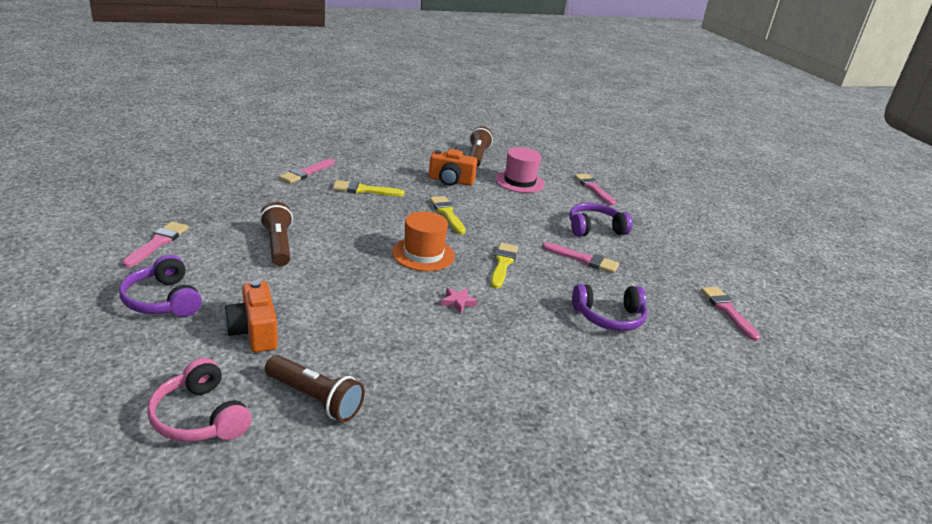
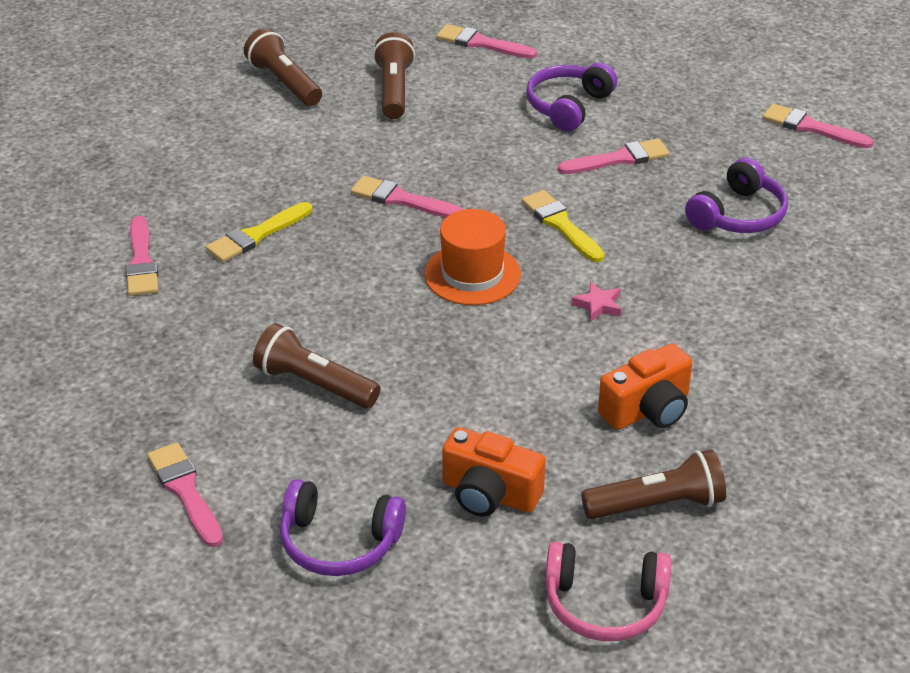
camera: 40 degrees left, 10 degrees up
orange camera [429,149,478,186] -> orange camera moved to [598,343,693,430]
yellow brush [430,196,466,234] -> pink brush [351,176,463,218]
pink hat [495,147,545,193] -> brown flashlight [373,32,415,119]

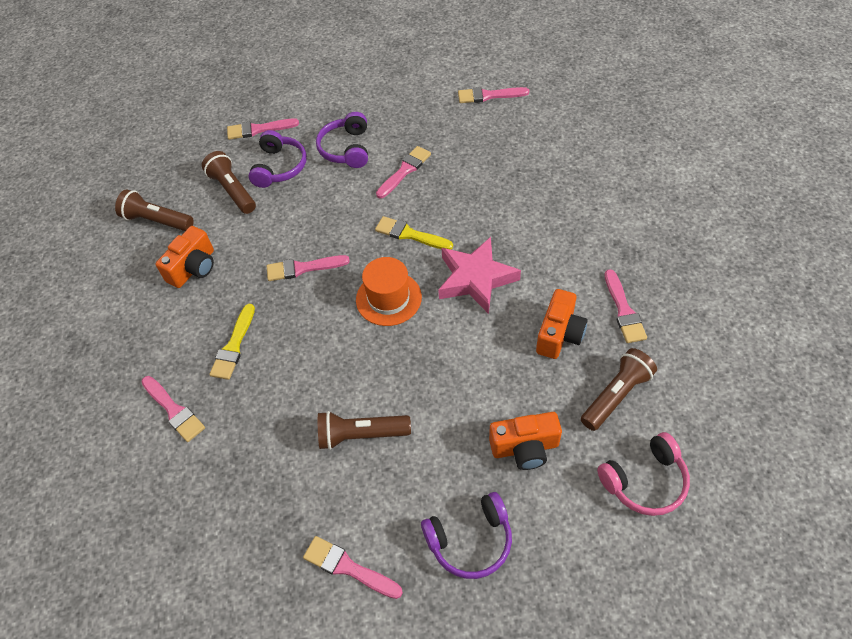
camera: 30 degrees left, 15 degrees up
pink star [571,282,621,322] -> pink star [438,237,521,314], size x2.47
purple headphones [685,158,788,233] -> purple headphones moved to [249,130,307,188]
none -> orange camera [155,226,214,288]
none -> pink brush [605,269,647,343]

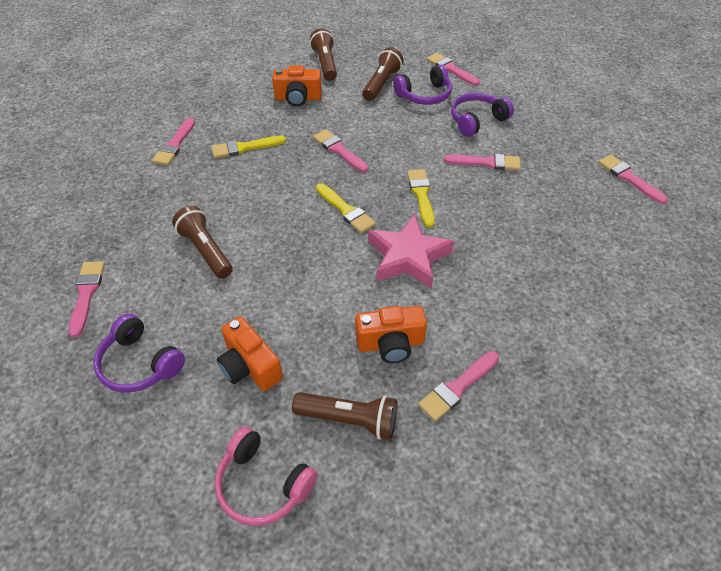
camera: 55 degrees right, 5 degrees down
orange hat [356,257,422,326] -> yellow brush [316,183,376,233]

